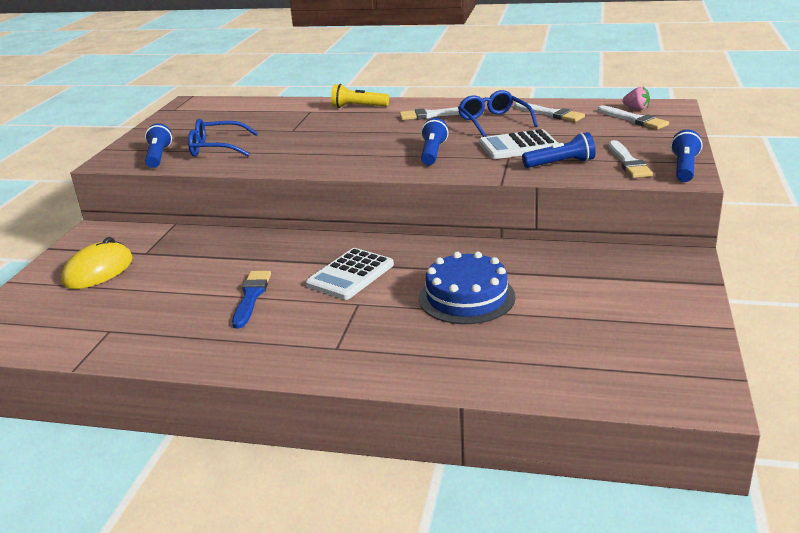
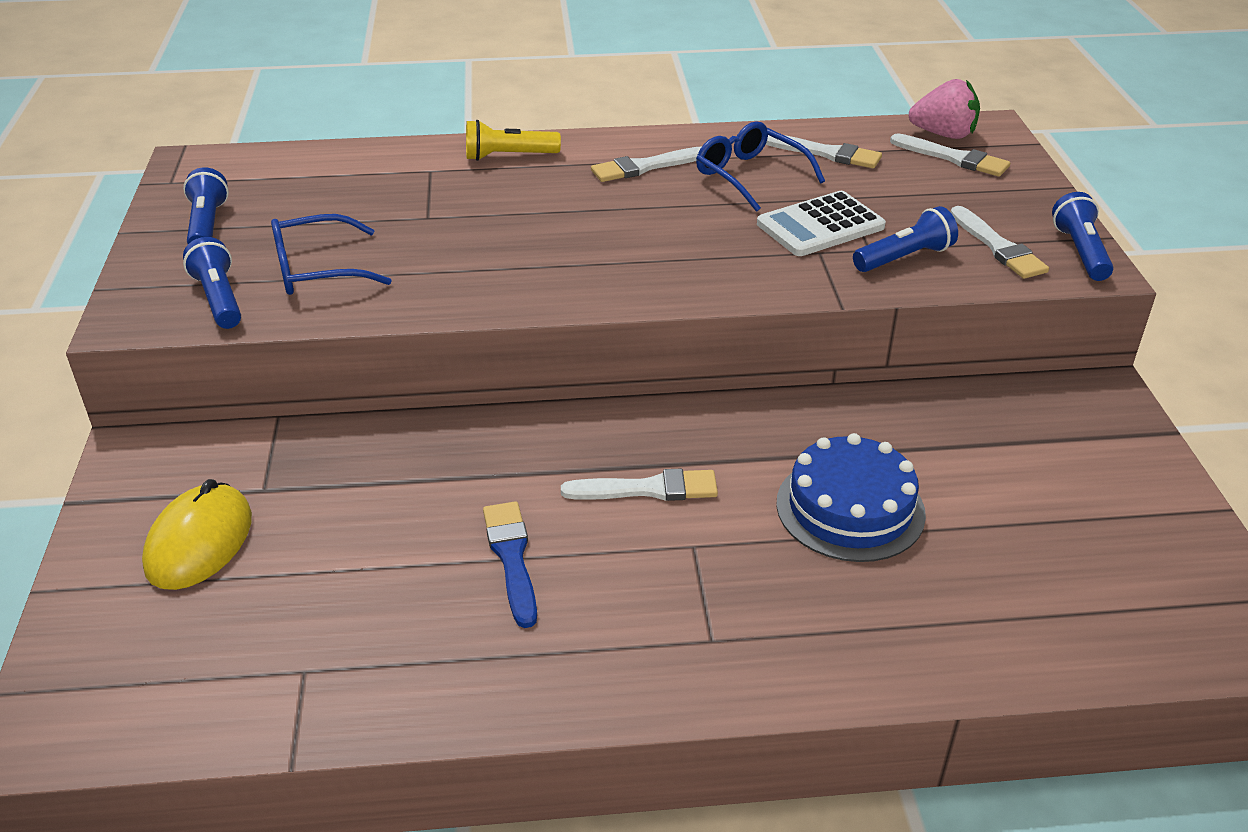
camera: 20 degrees left, 10 degrees up
white calculator [305,248,394,300] -> white brush [561,469,718,501]
blue flashlight [421,118,449,165] -> blue flashlight moved to [183,167,229,244]
pink strawberry [622,87,650,110] -> pink strawberry [909,79,980,139], size x1.69

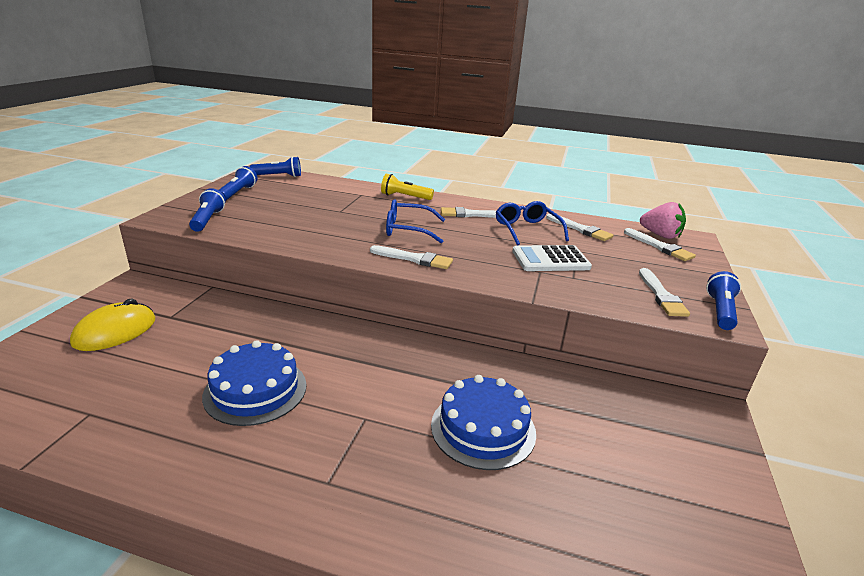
camera: 20 degrees right, 10 degrees down
blue glasses [271,214,392,295] -> blue glasses moved to [386,199,445,243]
blue brush [483,501,537,628] -> blue cake [202,340,307,426]
white brush [561,469,718,501] -> white brush moved to [370,245,453,269]
blue flashlight [853,206,958,272] -> blue flashlight moved to [250,156,301,177]

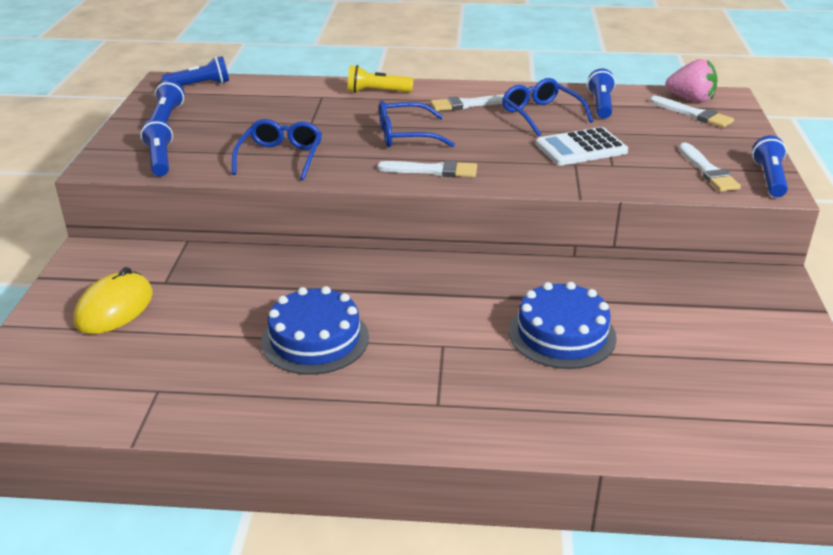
camera: 10 degrees left, 5 degrees up
white brush [546,213,614,241] -> blue flashlight [587,69,616,119]
none -> blue glasses [232,119,322,180]

